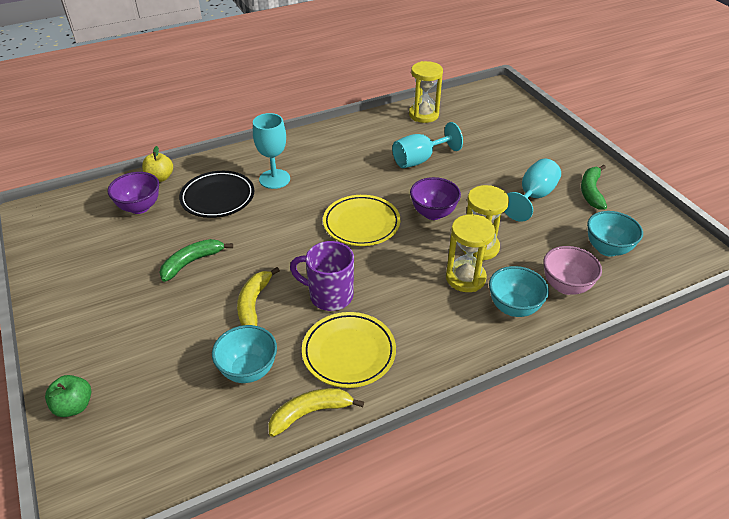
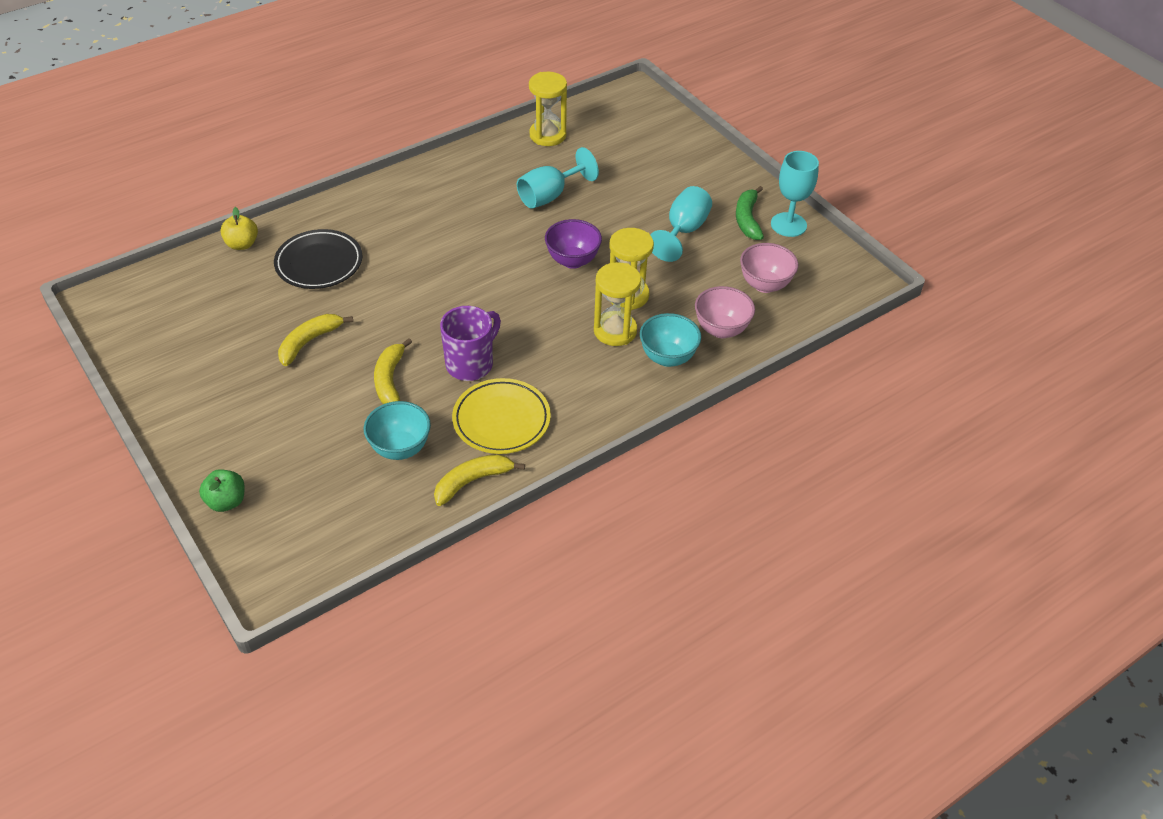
camera: 10 degrees left, 5 degrees up
purple bowl [108,172,159,214] -> none
green banana [159,239,233,282] -> yellow banana [278,314,353,366]
turquoise goblet [253,113,290,189] -> turquoise goblet moved to [771,151,819,237]
purple mug [290,241,354,311] -> purple mug turned 120 degrees clockwise [440,306,501,381]
yellow plate [323,195,400,246] -> none
turquoise bowl [587,211,643,257] -> pink bowl [740,243,798,293]

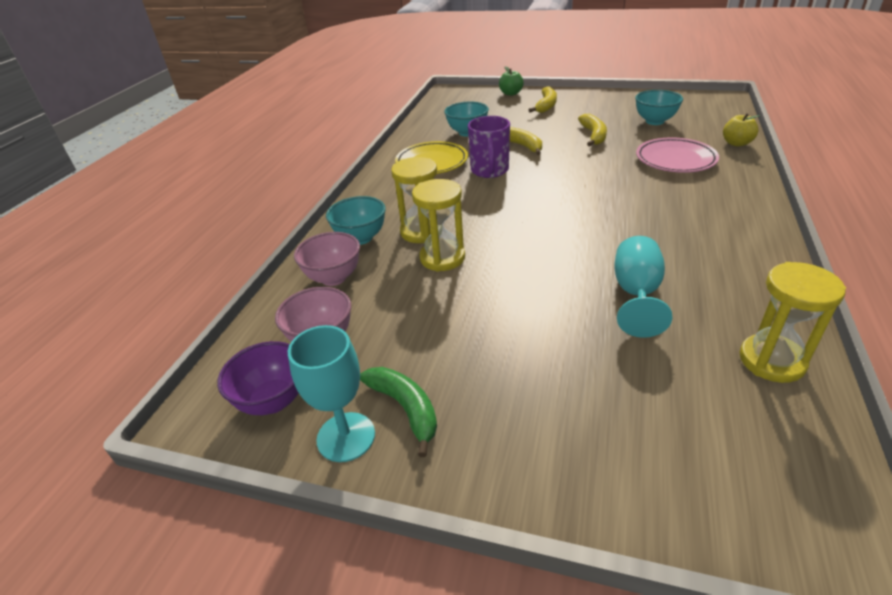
camera: 145 degrees right, 10 degrees down
black plate [274,229,362,289] -> pink plate [636,137,719,173]
yellow banana [434,454,525,506] -> yellow banana moved to [529,86,557,113]
purple bowl [545,219,602,269] -> purple bowl moved to [217,341,298,415]
turquoise goblet [650,186,712,262] -> none
none -> turquoise bowl [635,90,683,125]

